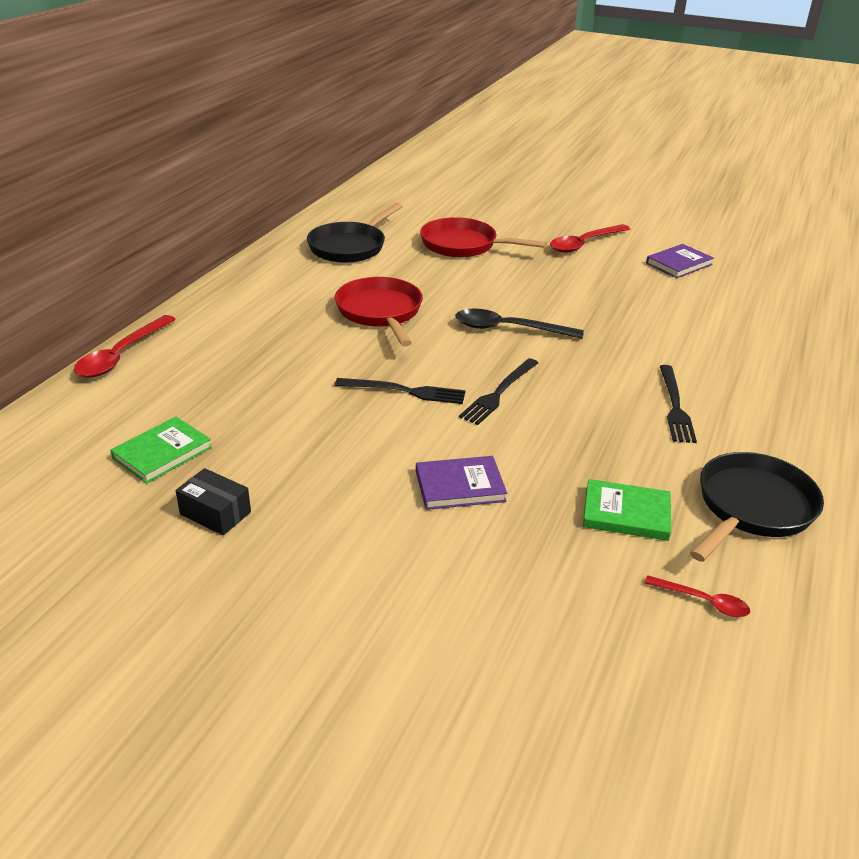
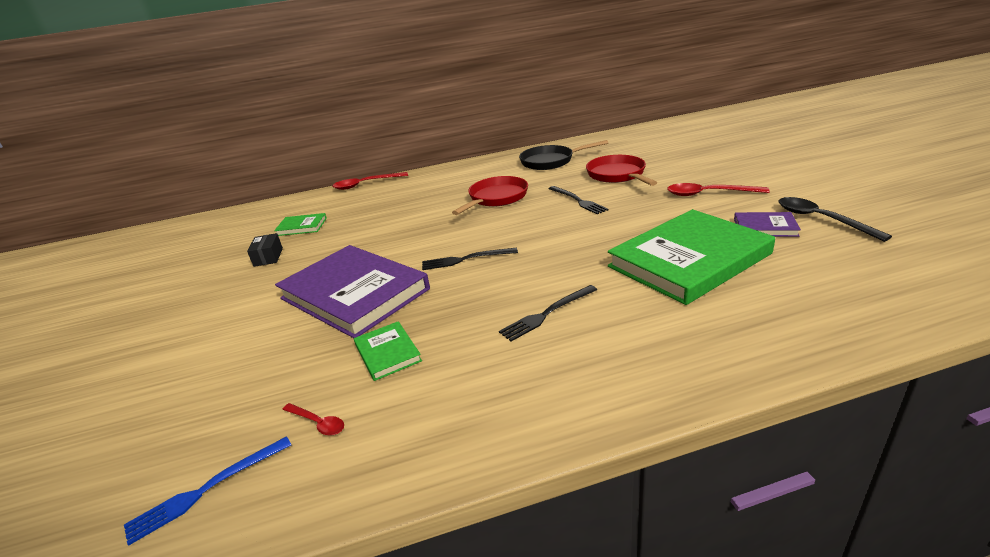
camera: 55 degrees right, 5 degrees down
black fork [335,378,466,404] -> black fork moved to [549,186,609,214]
purple book [416,456,507,510] -> purple book [275,245,430,338], size x2.29
black spoon [455,308,584,339] -> black spoon moved to [779,197,892,242]
red spoon [645,575,750,617] -> red spoon turned 45 degrees counterclockwise [282,403,344,436]
black pan [690,452,824,562] -> none
none -> blue fork [124,436,291,546]
none -> green book [608,209,775,305]

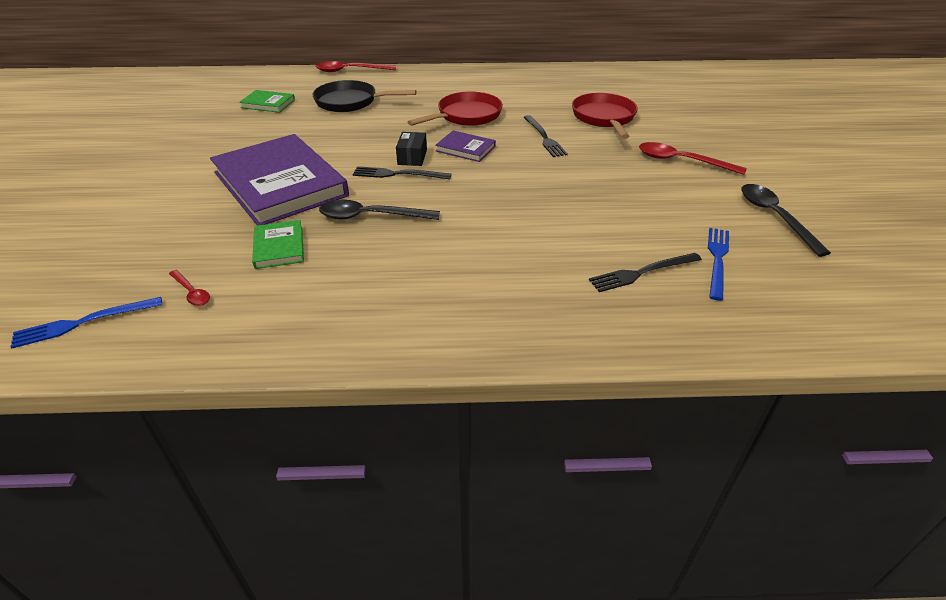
camera: 10 degrees right, 10 degrees up
black box [247,233,283,267] -> black box moved to [396,132,427,166]
black fork [499,285,597,341] -> black fork moved to [589,253,702,292]
black pan [519,140,608,170] -> black pan moved to [312,80,417,112]
green book [608,209,775,305] -> none
purple book [734,212,801,237] -> purple book moved to [435,131,496,162]
none -> black spoon [319,200,440,220]
none -> blue fork [708,228,729,301]

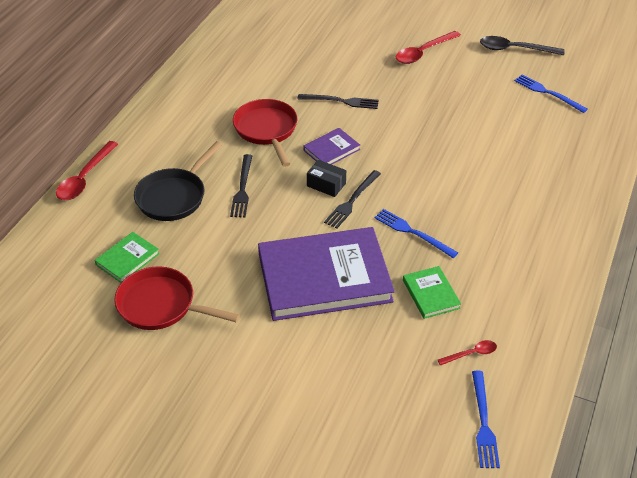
camera: 65 degrees left, 5 degrees up
green book [252,220,304,269] -> green book turned 60 degrees clockwise [403,266,461,319]
black spoon [319,200,440,220] -> blue fork [374,209,458,258]
red pan [572,93,638,139] -> red pan moved to [114,266,240,330]
black fork [589,253,702,292] -> black fork moved to [230,154,252,218]

